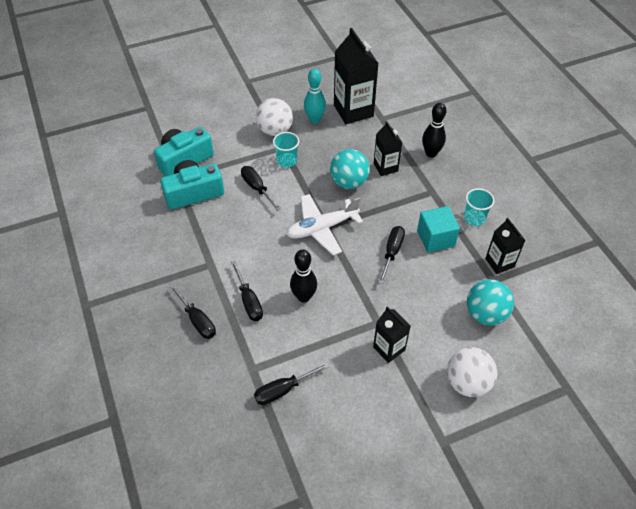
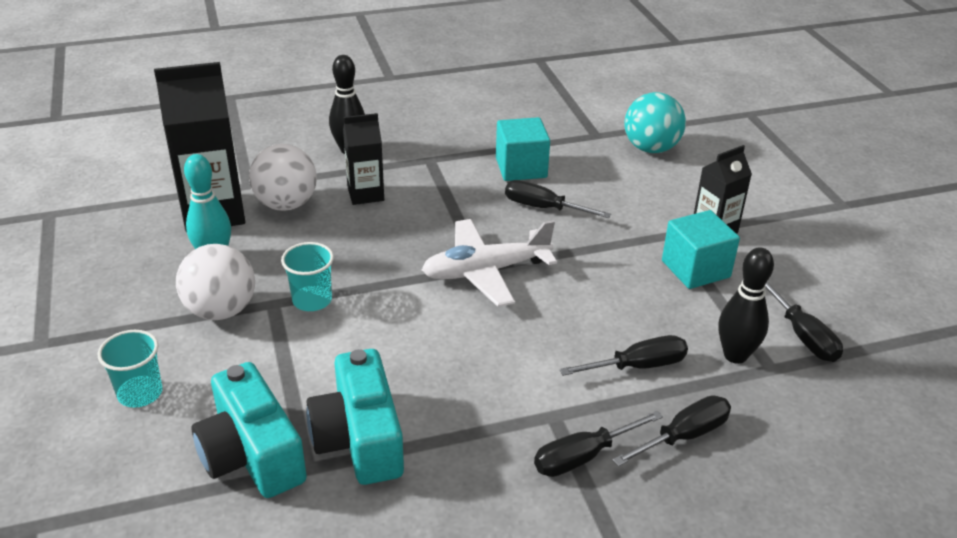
camera: 85 degrees left, 15 degrees down
black screwdriver [241,166,281,211] -> black screwdriver moved to [534,411,663,477]
white plane [286,194,363,255] -> white plane turned 90 degrees clockwise [422,219,557,307]
black bowling pin [290,249,317,303] -> black bowling pin moved to [718,247,774,364]
turquoise ball [330,149,370,189] -> none
white ball [447,347,497,397] -> white ball moved to [249,144,317,211]
turquoise cup [464,188,495,226] -> turquoise cup moved to [98,330,163,408]
black carton [485,218,526,274] -> none
none -> turquoise cube [662,210,740,289]

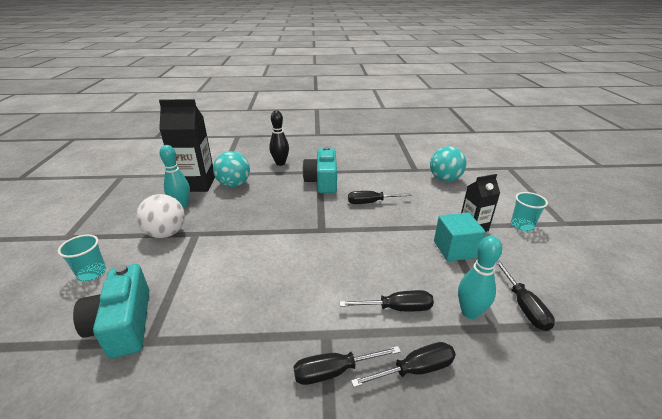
camera: 15 degrees right, 5 degrees down
white ball [249,144,317,211] -> turquoise ball [213,151,250,187]
turquoise cup [281,242,334,311] -> turquoise cup moved to [511,192,548,231]
turquoise camera [306,349,404,485] -> turquoise camera moved to [302,146,337,193]
black carton [343,113,384,205] -> none
white plane [422,219,557,307] -> none
turquoise cube [496,117,550,181] -> none
black screwdriver [505,180,611,218] -> black screwdriver turned 45 degrees counterclockwise [348,191,412,204]
black bowling pin [718,247,774,364] -> turquoise bowling pin [458,236,502,319]

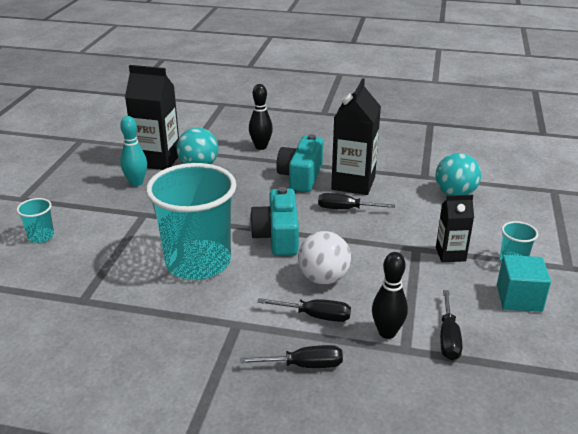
camera: 15 degrees right, 0 degrees up
turquoise camera [73,264,149,358] -> turquoise camera moved to [250,187,299,255]
white ball [136,194,185,238] -> white ball moved to [298,231,351,284]
black screwdriver [293,346,401,385] -> none
turquoise cube [434,213,486,261] -> turquoise cube moved to [497,255,551,312]
turquoise bowling pin [458,236,502,319] -> black bowling pin [372,252,408,339]
none -> turquoise cup [146,163,237,280]
none -> black carton [331,79,381,195]

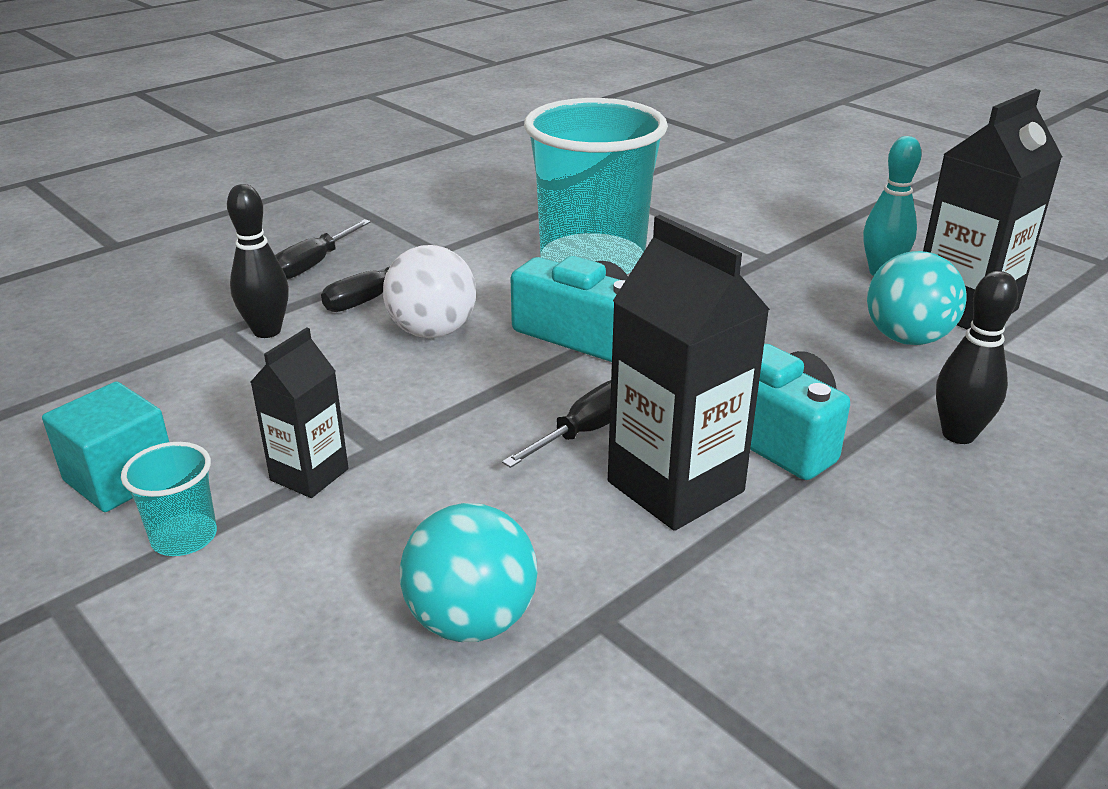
camera: 125 degrees right, 0 degrees up
turquoise cup [17,198,54,243] -> none
black screwdriver [440,290,462,360] -> none

